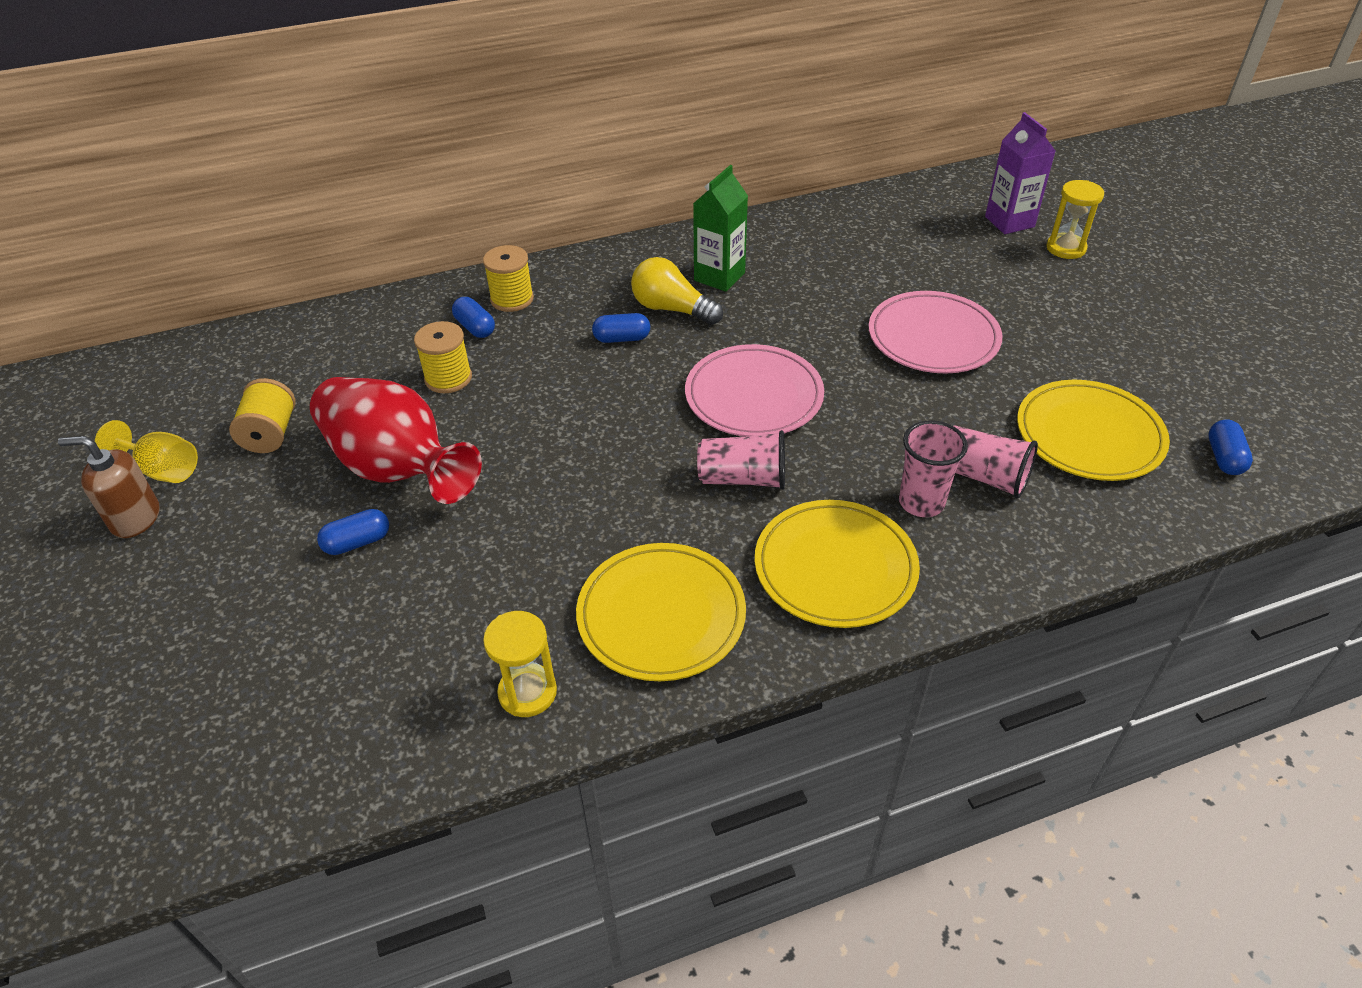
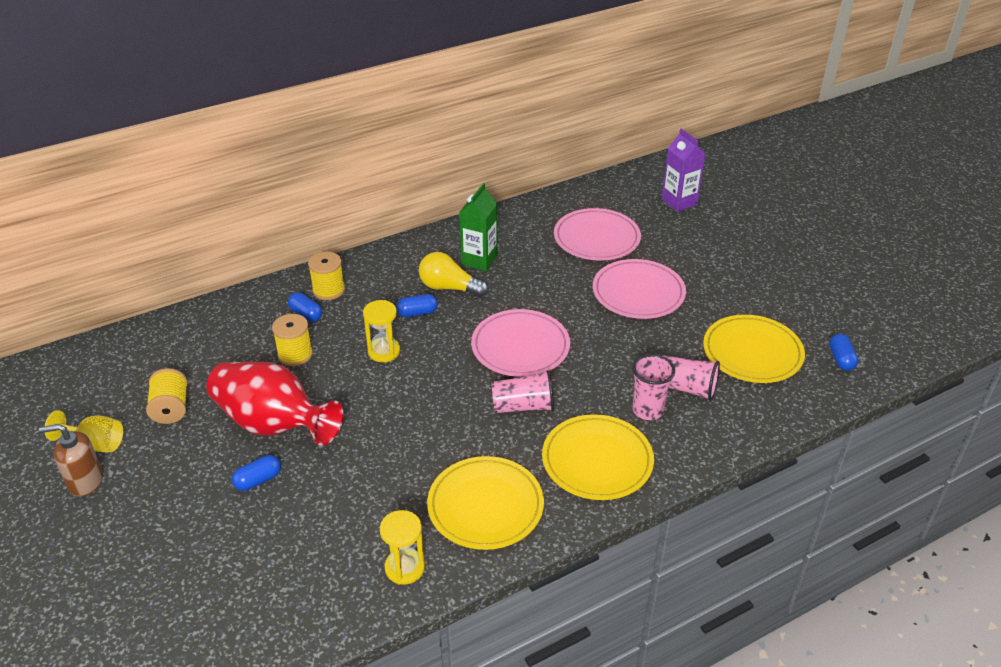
camera: 10 degrees left, 5 degrees down
yellow hourglass [1046,180,1104,259] -> yellow hourglass moved to [363,300,400,362]
none -> pink plate [554,208,641,261]

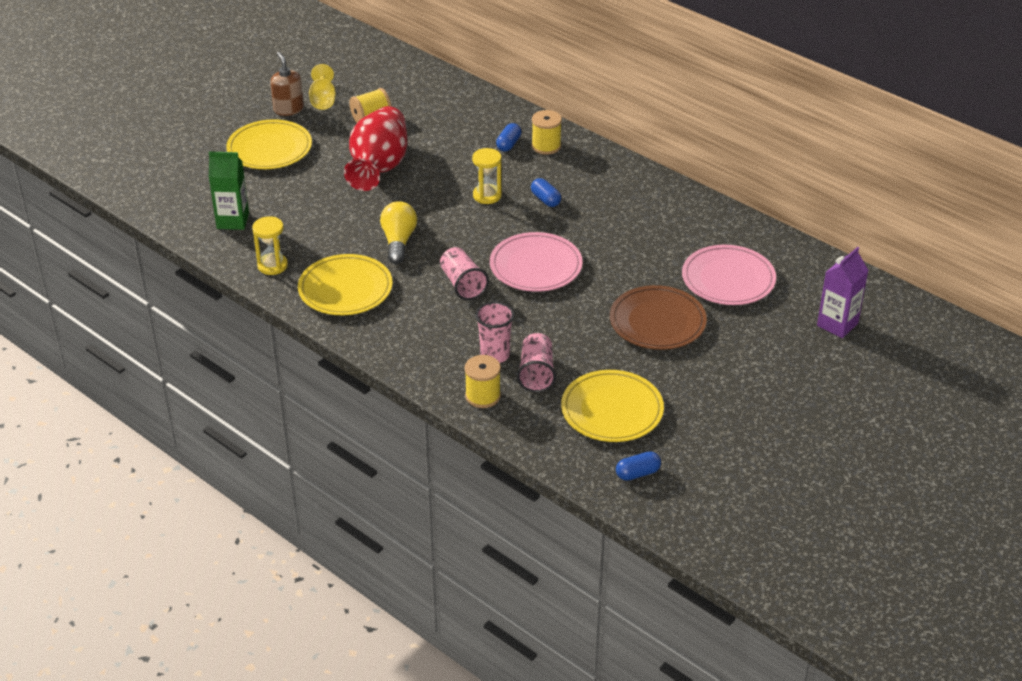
camera: 70 degrees right, 0 degrees up
blue capsule [232,455,281,491] -> none
yellow spool [272,314,313,366] -> yellow spool moved to [465,355,501,408]
yellow light bulb [419,252,488,297] -> yellow light bulb moved to [380,201,417,264]
green carton [459,183,498,271] -> green carton moved to [209,151,249,230]
yellow plate [542,414,654,500] -> yellow plate moved to [226,119,312,169]
pink plate [593,259,686,319] -> brown plate [610,285,707,350]

